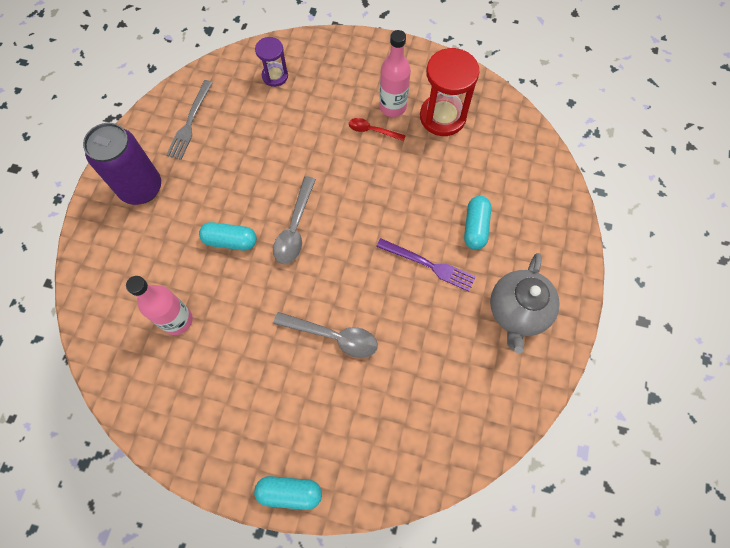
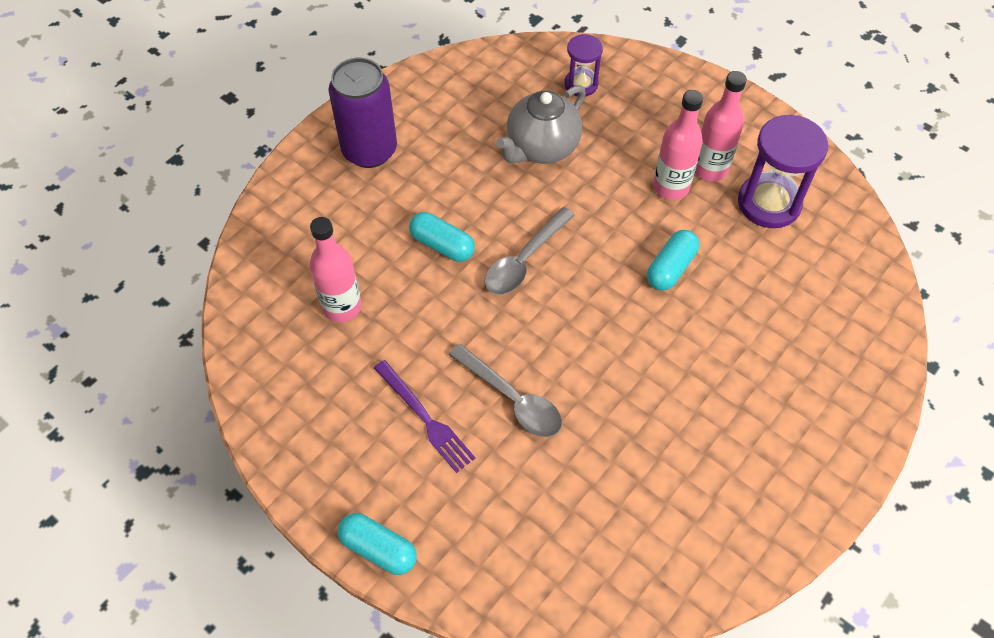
camera: 25 degrees right, 10 degrees down
grey fork [166,80,213,160] -> none
red spoon [349,118,406,141] -> pink bottle [653,90,703,200]
purple fork [376,238,476,291] -> purple fork moved to [374,360,476,473]
red hourglass [420,48,480,136] -> purple hourglass [738,115,828,228]
turquoise capsule [464,196,491,250] -> turquoise capsule moved to [647,230,699,290]
grey teapot [490,253,560,353] -> grey teapot moved to [496,85,586,164]

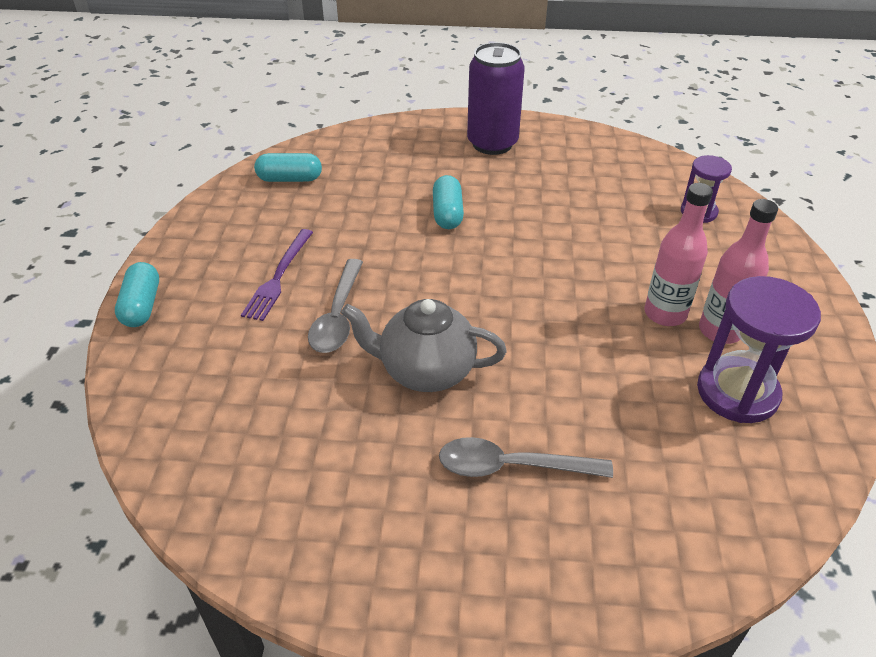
camera: 55 degrees right, 15 degrees down
pink bottle [310,217,362,322] -> none
grey spoon [484,207,575,295] -> grey spoon moved to [439,437,613,478]
grey teapot [496,85,586,164] -> grey teapot moved to [341,299,507,392]
turquoise capsule [647,230,699,290] -> turquoise capsule moved to [254,153,322,182]

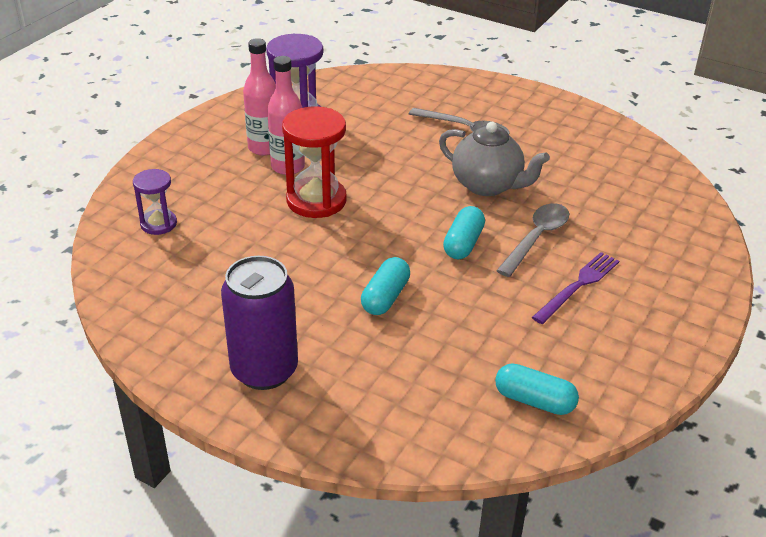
camera: 155 degrees left, 5 degrees down
turquoise capsule [115,262,159,327] -> turquoise capsule moved to [443,206,485,259]
none -> red hourglass [282,106,347,218]

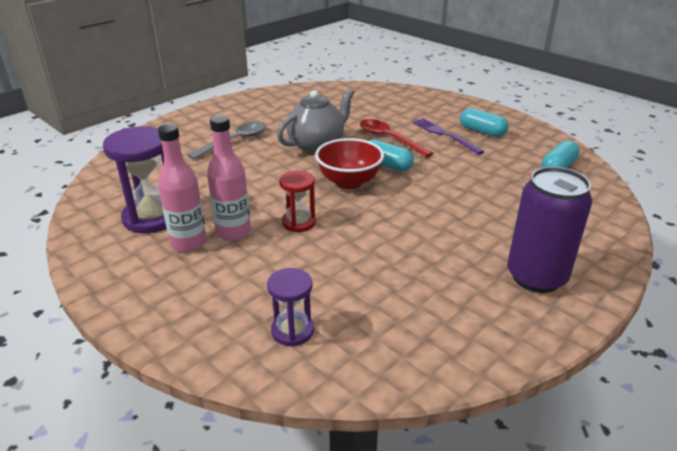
camera: 75 degrees left, 5 degrees down
red hourglass [282,106,347,218] -> red hourglass [279,170,316,232], size x0.58
turquoise capsule [361,257,410,315] -> turquoise capsule moved to [460,108,508,137]
grey spoon [496,203,569,277] -> red spoon [360,119,433,158]
none -> red bowl [315,138,384,189]

